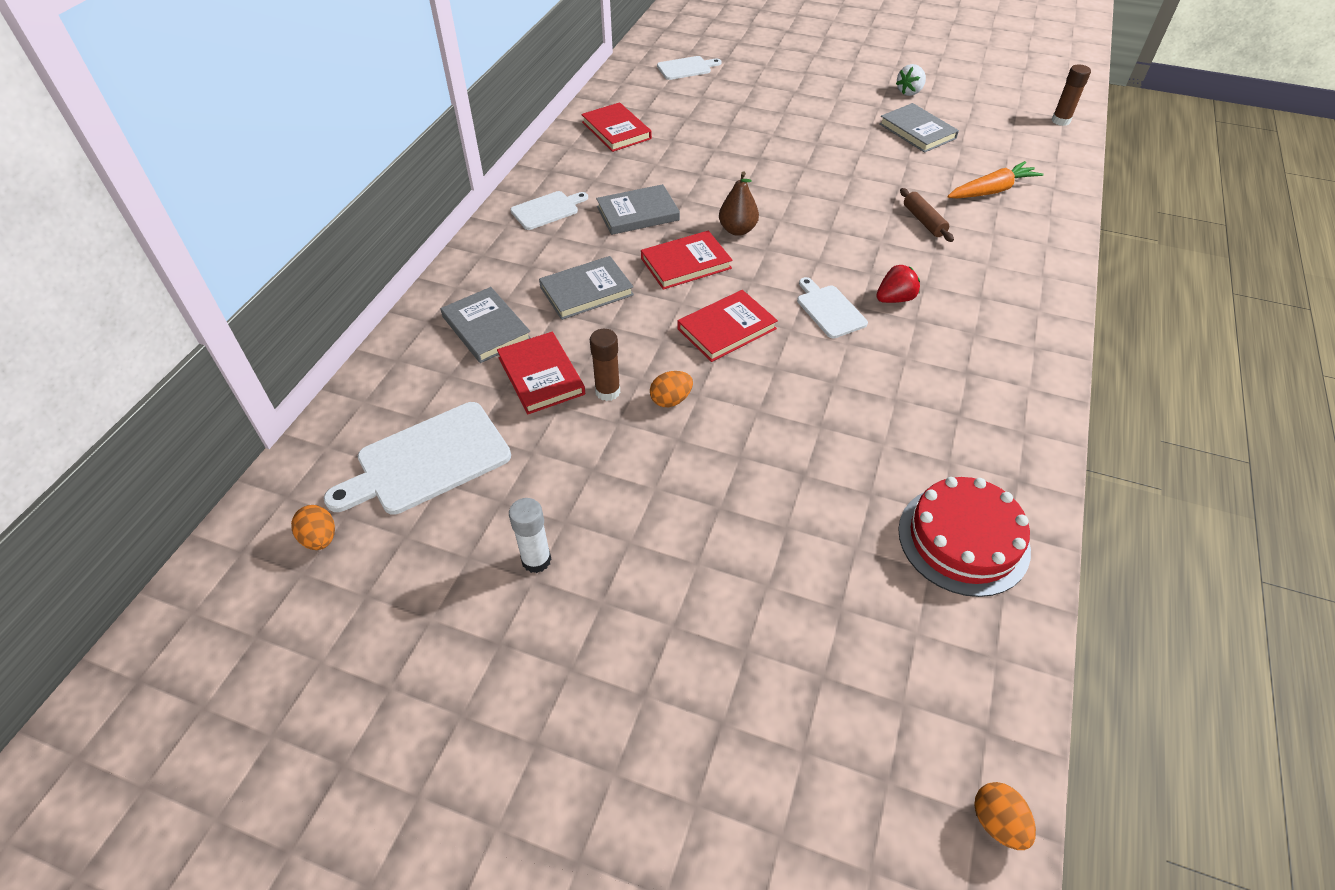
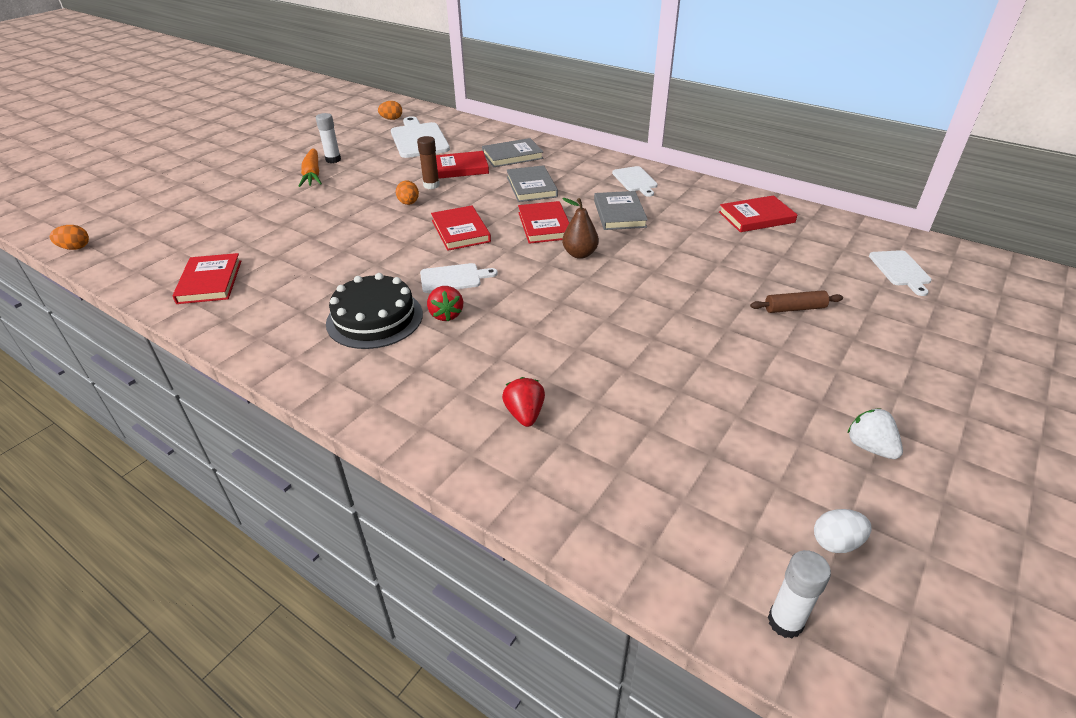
camera: 105 degrees right, 10 degrees down
grey book [879,103,959,153] -> none
red cake [898,477,1031,597] -> red book [172,253,241,304]
brown rolling pin [900,188,954,242] -> brown rolling pin moved to [750,290,843,313]
orange carrot [948,161,1044,198] -> orange carrot moved to [299,148,322,187]
brown glue stick [1052,64,1091,126] -> white glue stick [768,550,831,639]
none -> black cake [326,273,423,349]
none -> red strawberry [502,377,545,427]
none -> white egg [814,509,872,553]

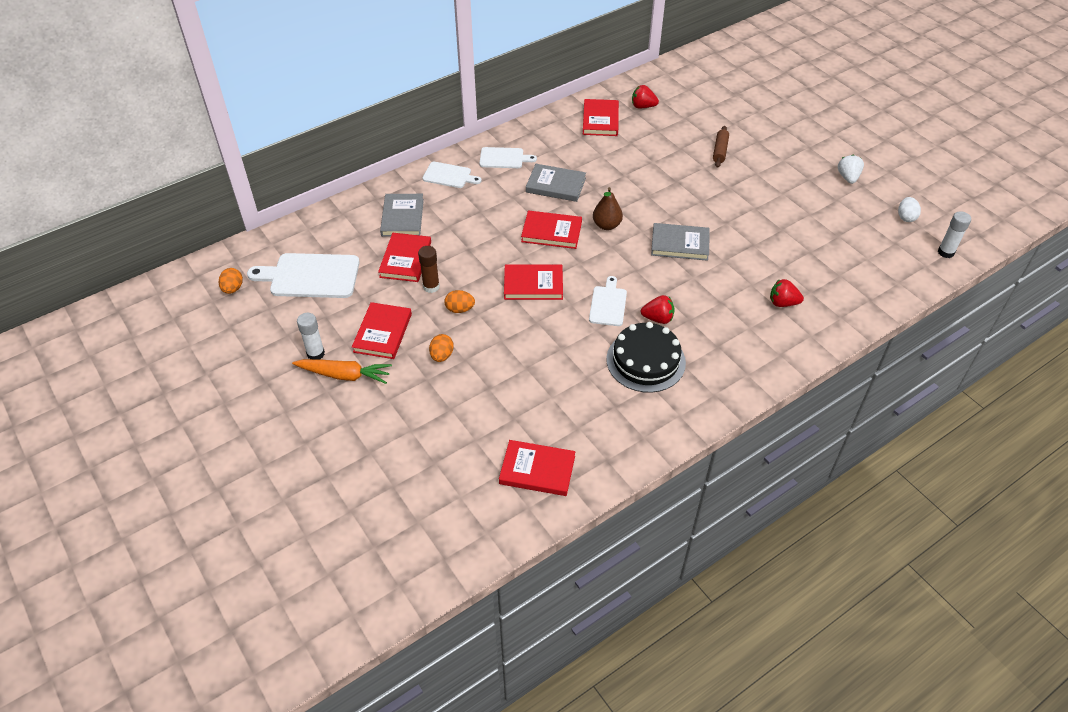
camera: 70 degrees left, 10 degrees up
orange egg [50,225,89,250] -> orange egg moved to [429,334,454,362]
grey book [507,165,558,202] -> grey book moved to [651,223,710,261]
white strawberry [848,409,903,459] -> white strawberry turned 105 degrees clockwise [838,155,864,184]
white cutting board [869,250,932,296] -> white cutting board moved to [423,162,482,188]
none -> red book [352,302,412,359]
none -> red strawberry [632,85,659,109]

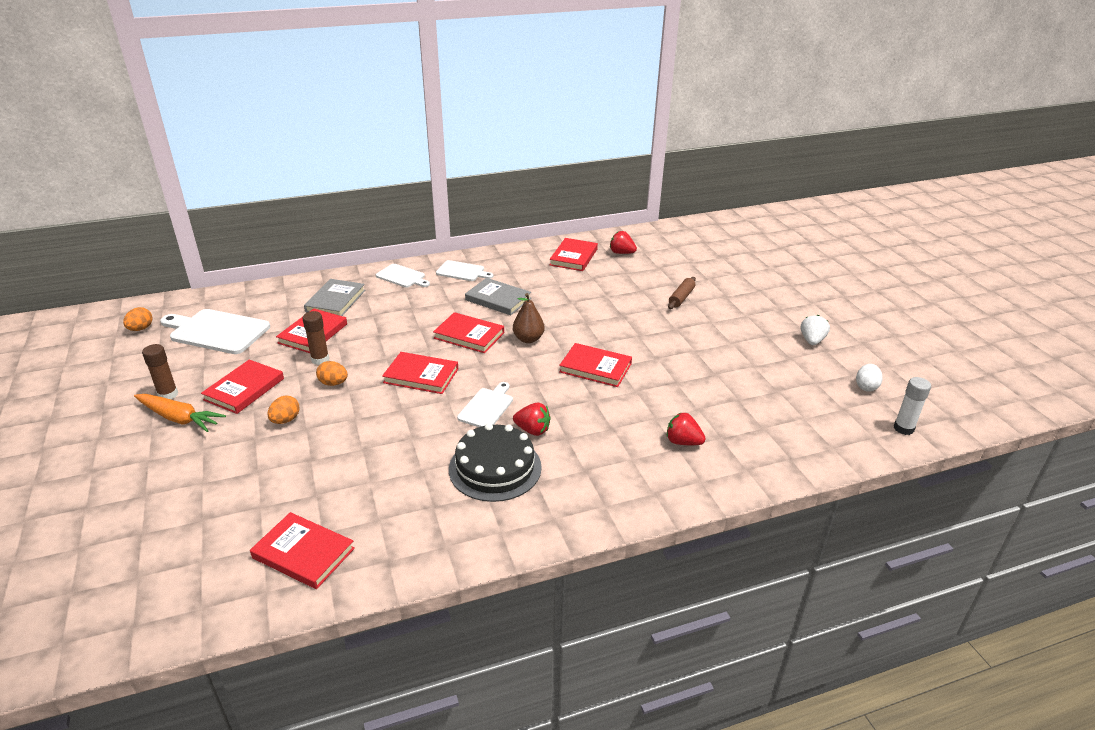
camera: 15 degrees right, 15 degrees down
white glue stick [297,313,325,360] -> brown glue stick [142,344,178,399]
grey book [651,223,710,261] -> red book [559,343,632,387]

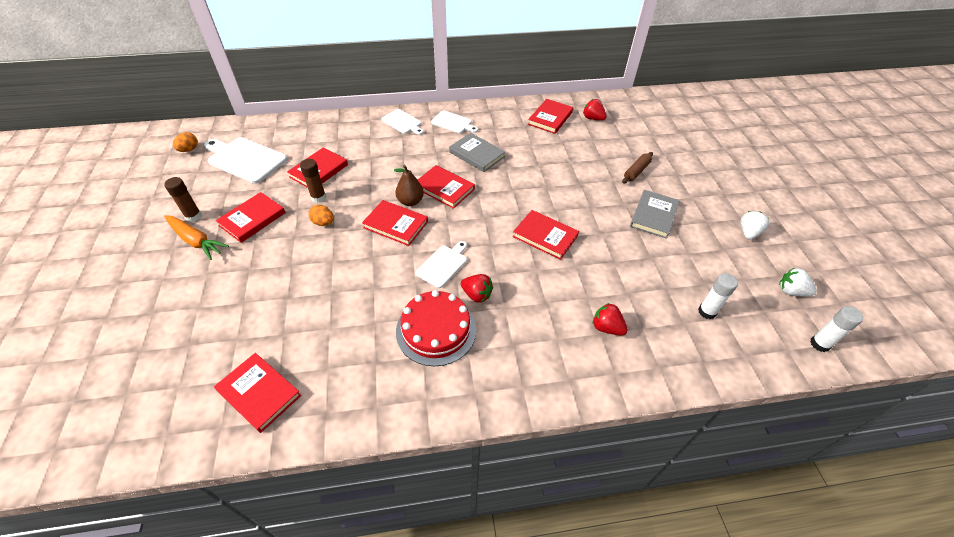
camera: 10 degrees right, 15 degrees up
orange egg [268,396,300,424] -> none
grey book [304,279,365,316] -> grey book moved to [630,190,680,239]
black cake [449,423,542,502] -> red cake [396,290,476,366]
brown pear [513,293,545,343] -> brown pear moved to [394,165,424,206]
white egg [856,364,883,392] -> white strawberry [779,268,817,296]
none -> white glue stick [698,273,738,319]

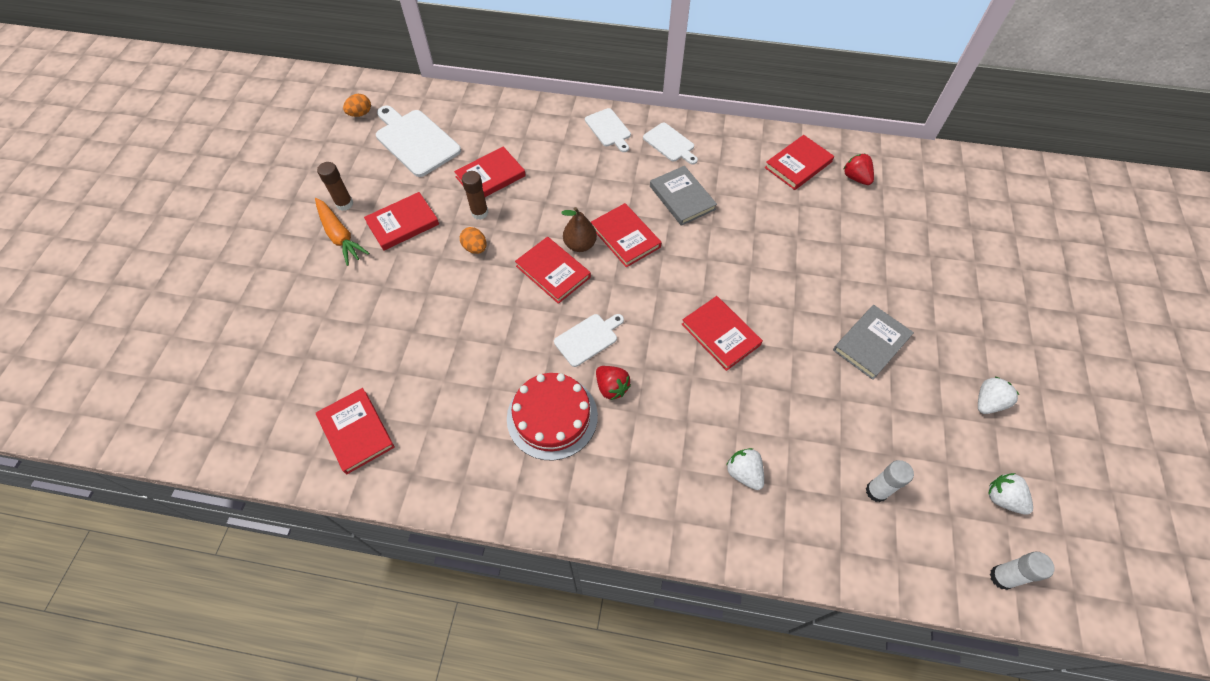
camera: 20 degrees right, 10 degrees up
red strawberry [593,303,628,336] -> white strawberry [726,448,764,490]
brown rolling pin [622,152,653,184] -> none

